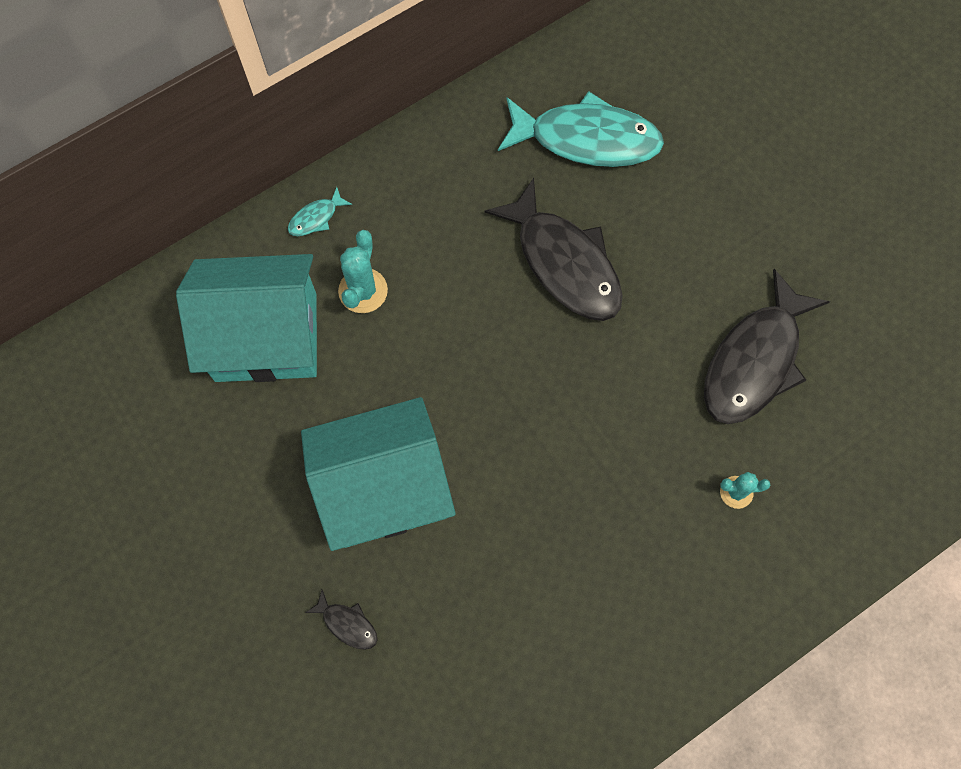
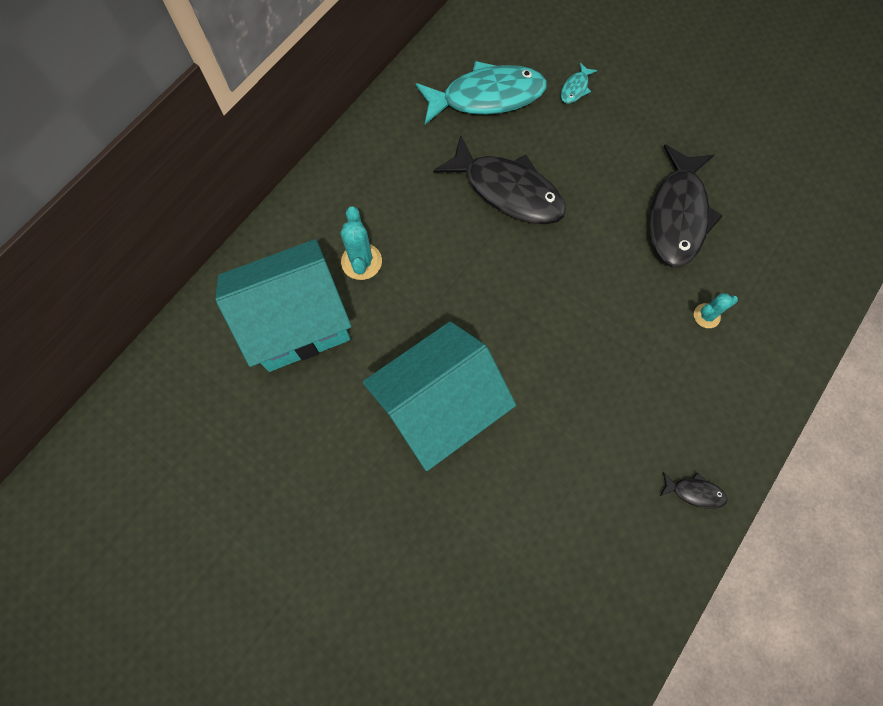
camera: 20 degrees left, 0 degrees up
turquoise fish [288,187,352,236] -> turquoise fish moved to [561,62,597,104]
black fish [305,590,378,650] -> black fish moved to [660,472,728,509]

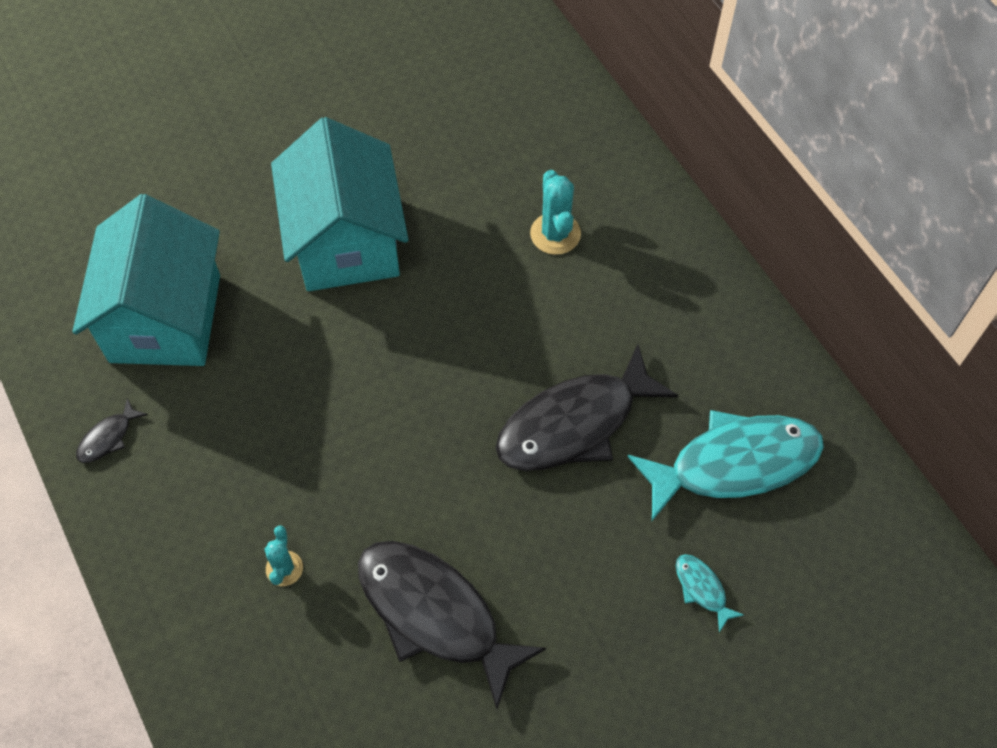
camera: 115 degrees right, 10 degrees down
turquoise house [215,239,352,372] -> turquoise house moved to [72,194,220,366]
turquoise cactus [340,207,382,280] -> turquoise cactus turned 60 degrees clockwise [530,170,581,255]
turquoise fish [416,61,547,124] -> turquoise fish turned 120 degrees counterclockwise [627,410,824,521]

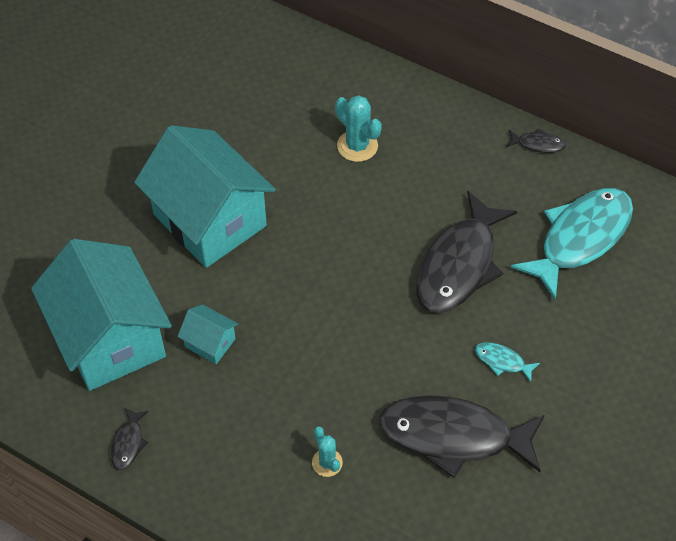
camera: 30 degrees left, 5 degrees down
turquoise fish [676,554,744,632] -> turquoise fish moved to [475,342,540,382]
none -> turquoise house [177,304,238,364]
none -> black fish [506,128,566,153]

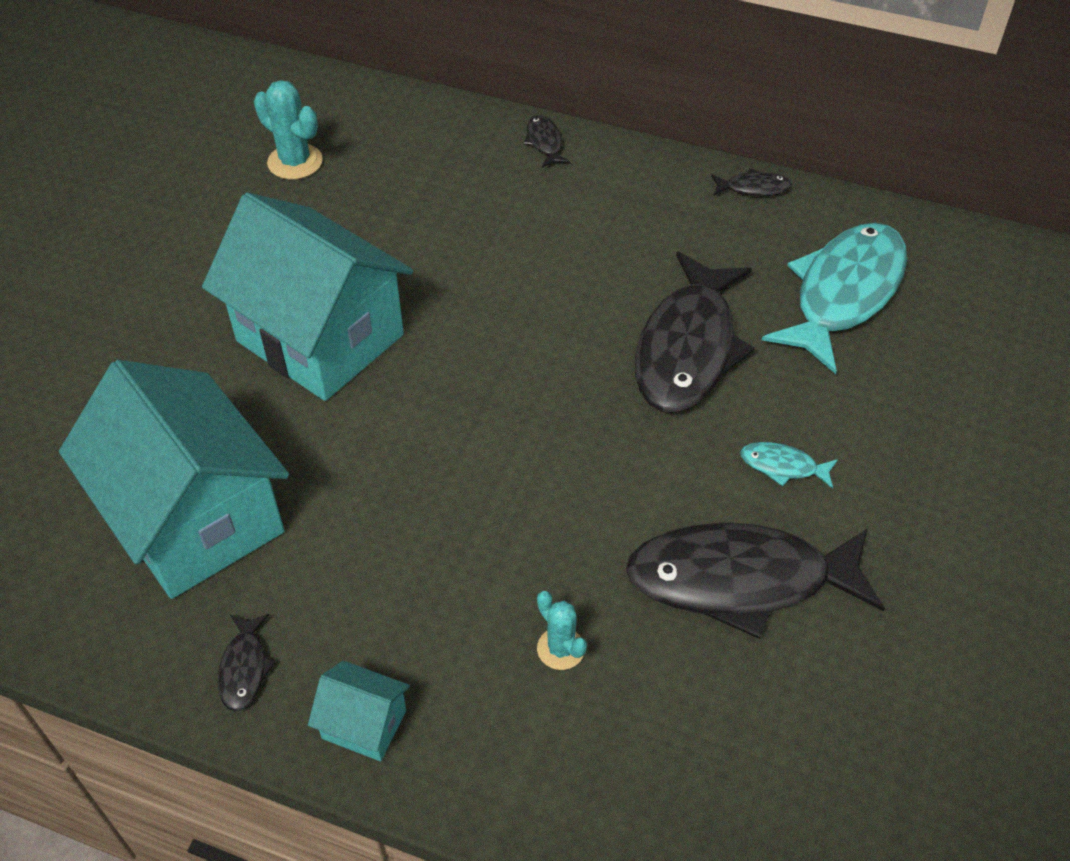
camera: 10 degrees left, 5 degrees down
turquoise house [177,304,238,364] -> turquoise house moved to [308,661,410,761]
turquoise cactus [335,95,382,162] -> turquoise cactus moved to [254,80,323,180]
none -> black fish [523,115,570,168]

